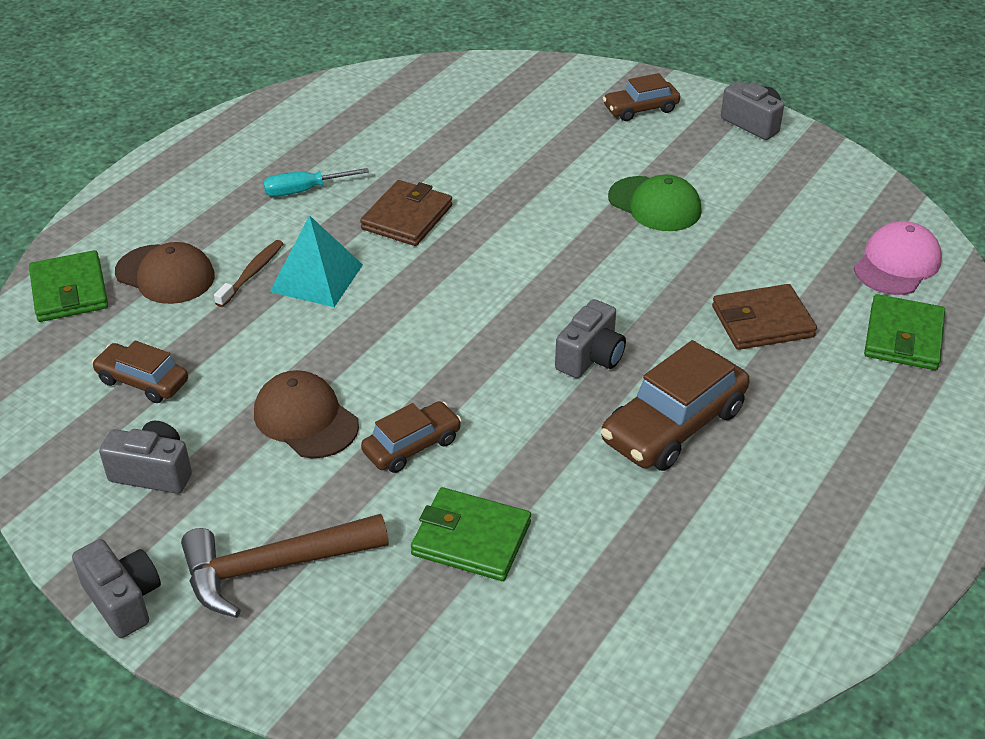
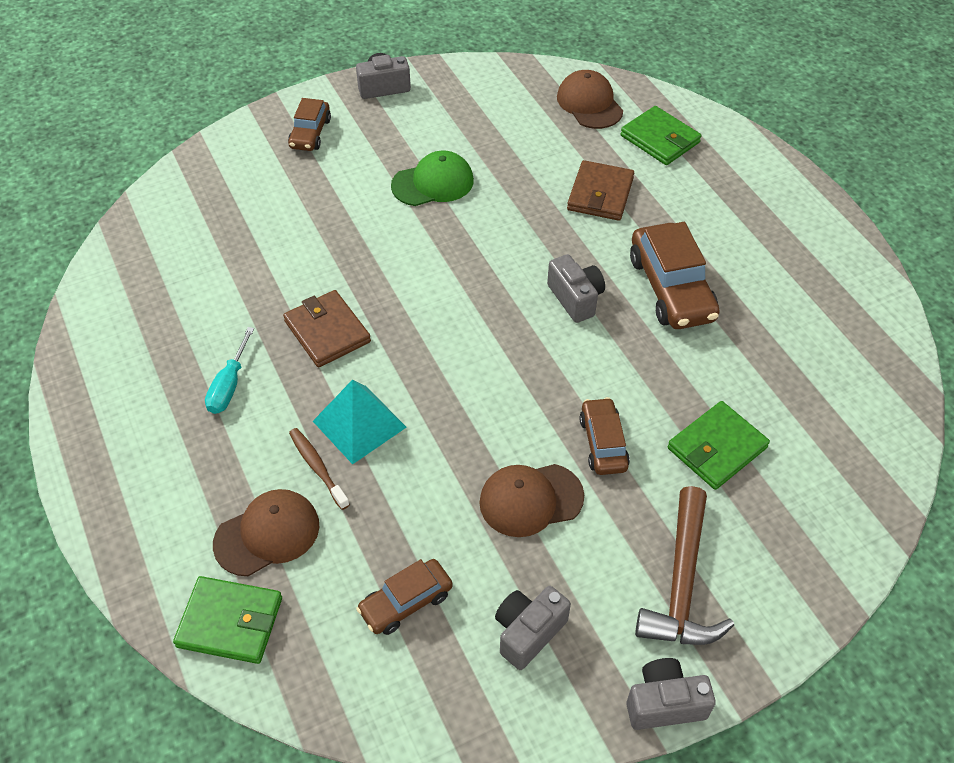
camera: 60 degrees left, 10 degrees up
pink cap [854,221,942,295] -> brown cap [557,70,623,129]

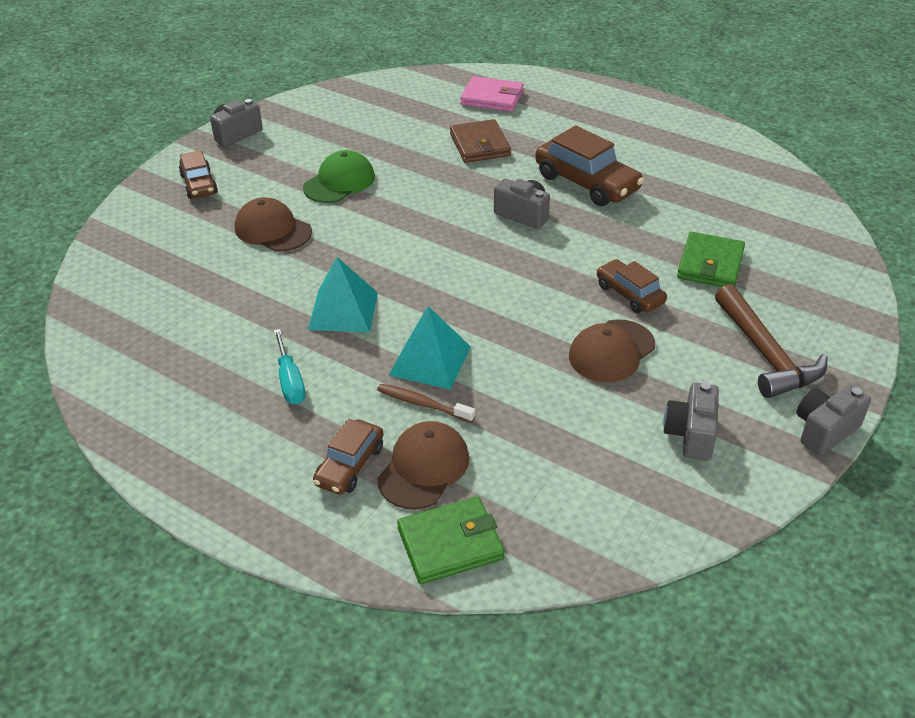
camera: 30 degrees left, 10 degrees down
brown wallet [283,290,371,367] -> turquoise pyramid [308,257,378,332]
brown car [356,559,453,635] -> brown car moved to [313,419,384,495]
brown cap [557,70,623,129] -> brown cap moved to [235,197,312,252]
green wallet [621,106,701,165] -> pink wallet [460,76,524,112]

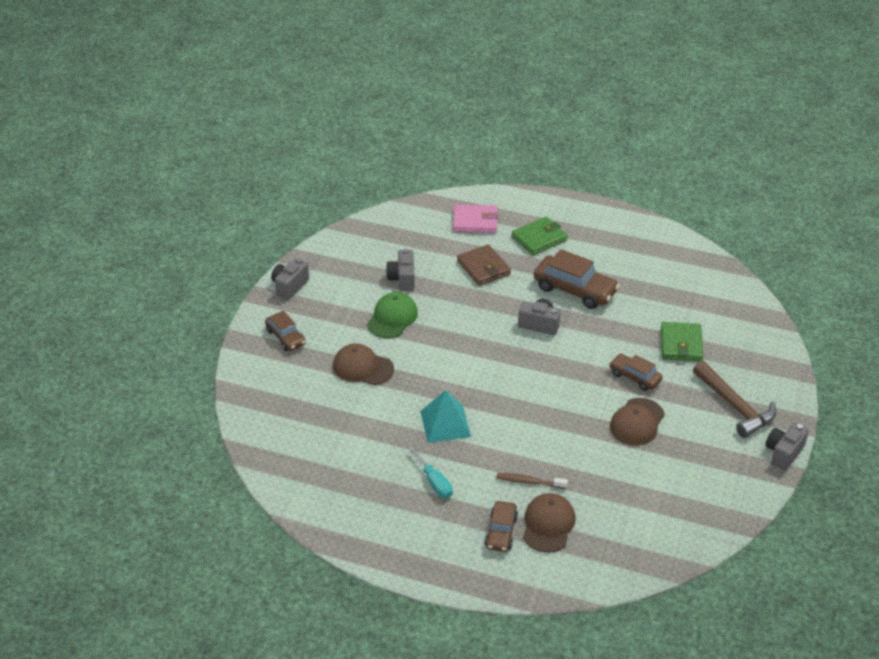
camera: 15 degrees left, 0 degrees up
turquoise pyramid [389,306,471,389] -> none
green wallet [397,496,505,584] -> green wallet moved to [512,217,568,255]
grey camera [663,382,719,460] -> grey camera moved to [386,249,415,291]

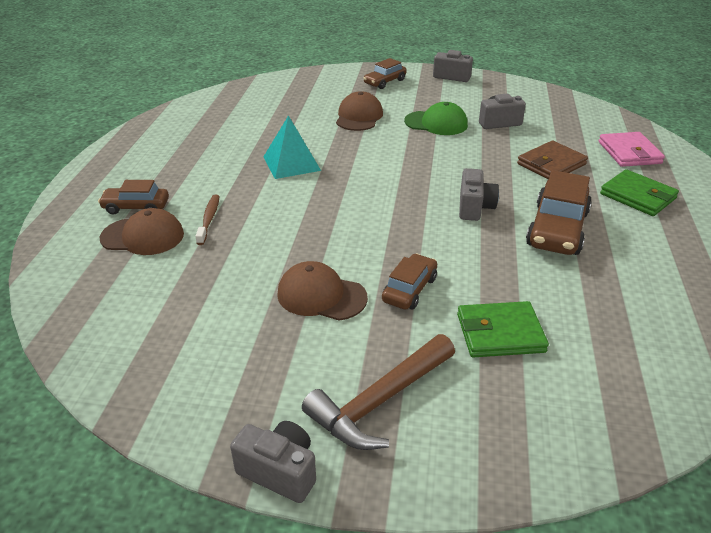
camera: 80 degrees right, 5 degrees down
turquoise screwdriver [409,446,453,498] -> none

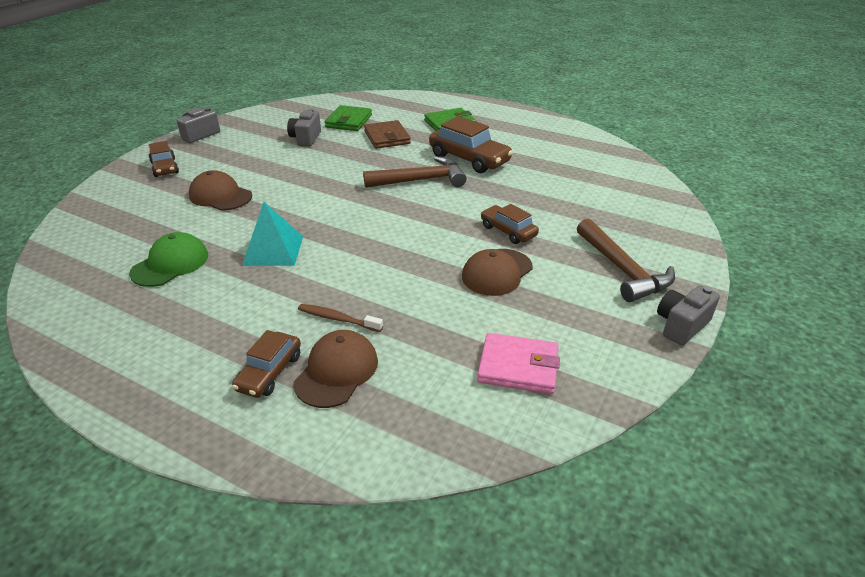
camera: 70 degrees left, 0 degrees up
green cap [404,102,468,135] -> green cap moved to [129,232,208,287]
green wallet [457,301,549,358] -> green wallet moved to [325,105,372,131]
grey camera [459,168,499,221] -> brown hammer [363,156,467,188]
pink wallet [599,132,665,167] -> pink wallet moved to [477,333,560,394]

